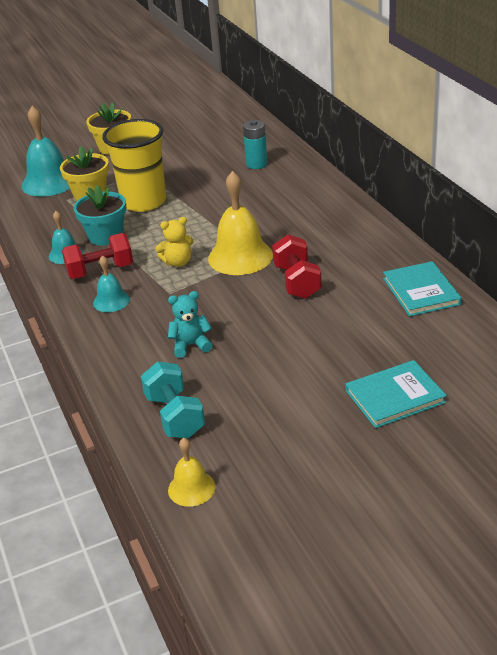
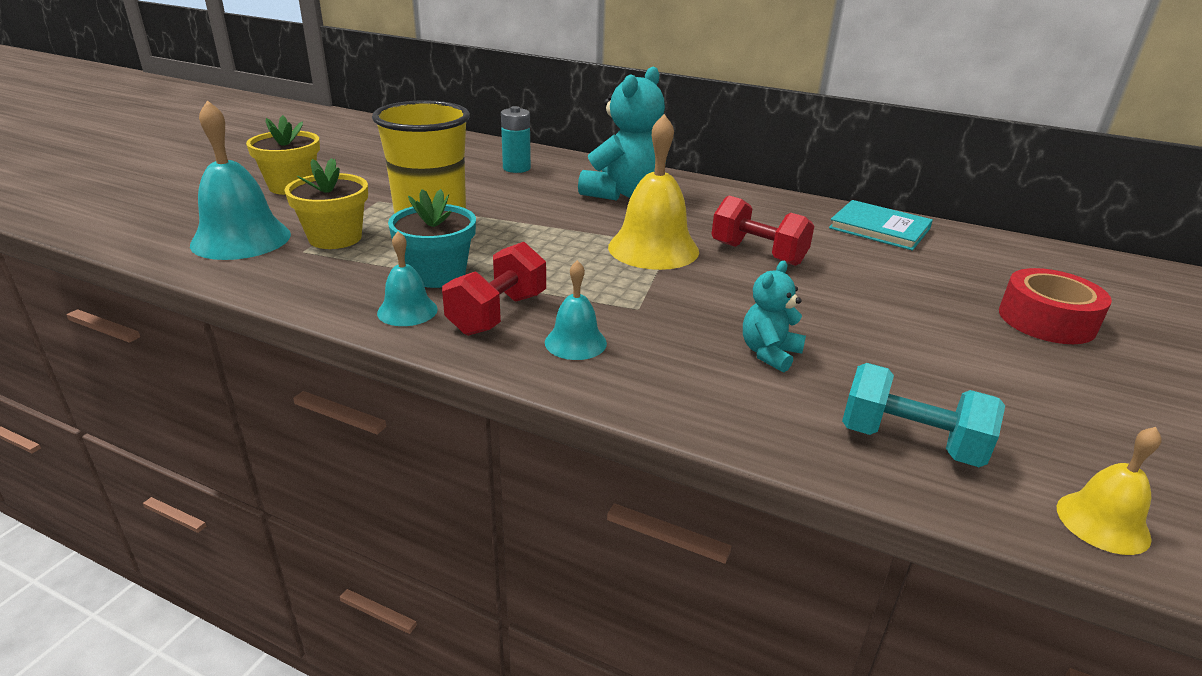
camera: 45 degrees left, 5 degrees down
yellow teddy bear [155,217,194,267] -> none
turquoise book [346,360,447,428] -> red tape [999,268,1112,344]
none -> turquoise teddy bear [578,67,666,201]

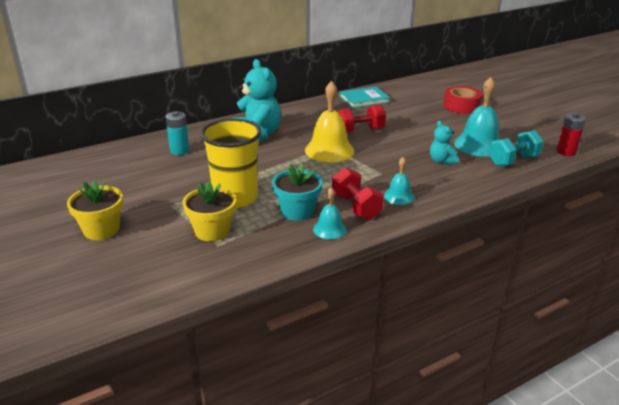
camera: 55 degrees left, 0 degrees up
turquoise bell [190,100,291,260] -> turquoise bell moved to [454,77,500,157]
yellow bell [1057,427,1162,555] -> red battery [557,113,586,156]

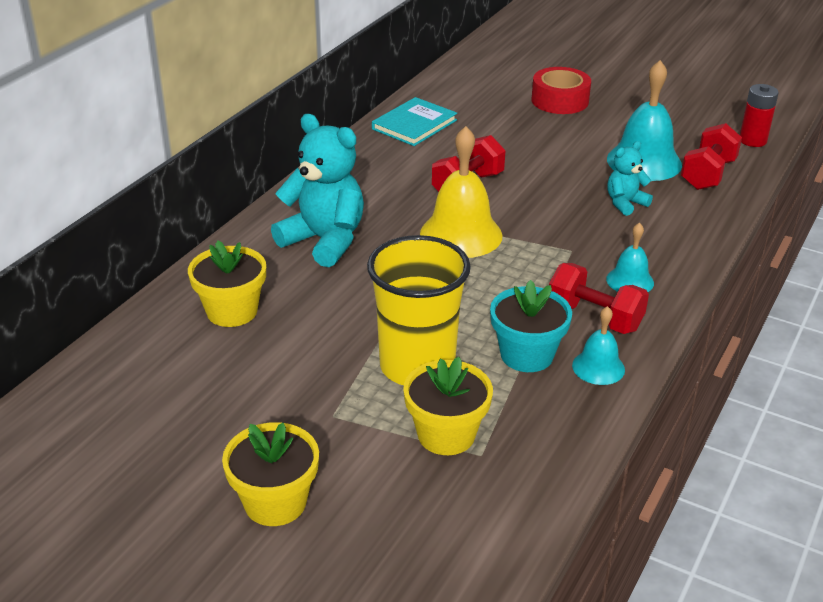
camera: 30 degrees left, 5 degrees up
turquoise battery [166,111,189,155] -> yellow flower pot [188,240,266,327]
turquoise teddy bear [430,121,459,164] -> turquoise teddy bear turned 105 degrees clockwise [607,141,653,216]
turquoise dumbbell [489,130,543,166] -> red dumbbell [681,123,742,190]

